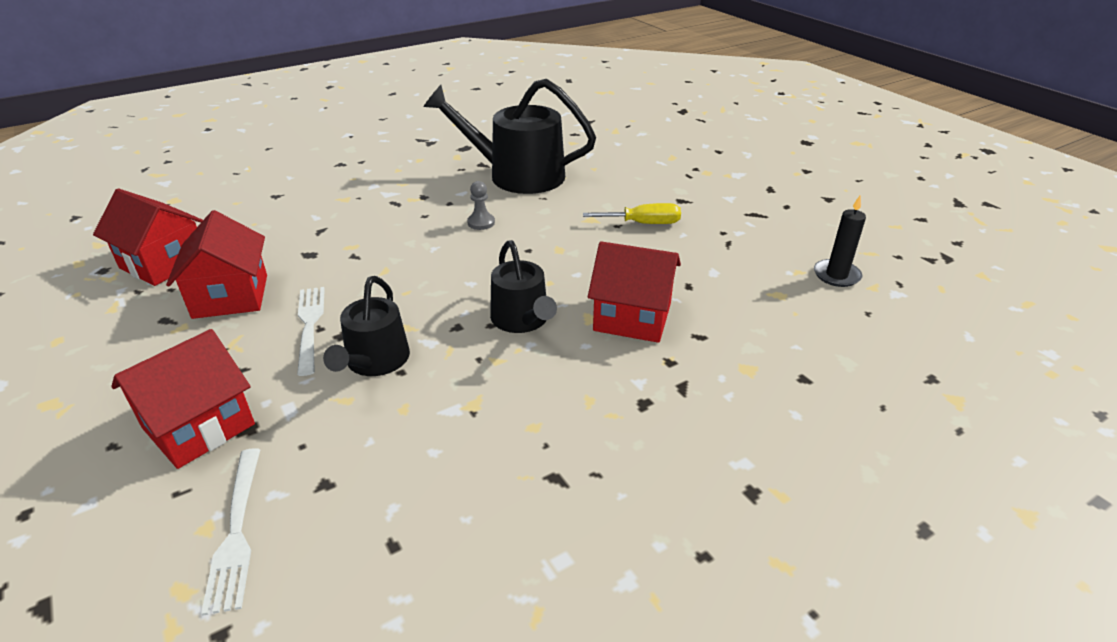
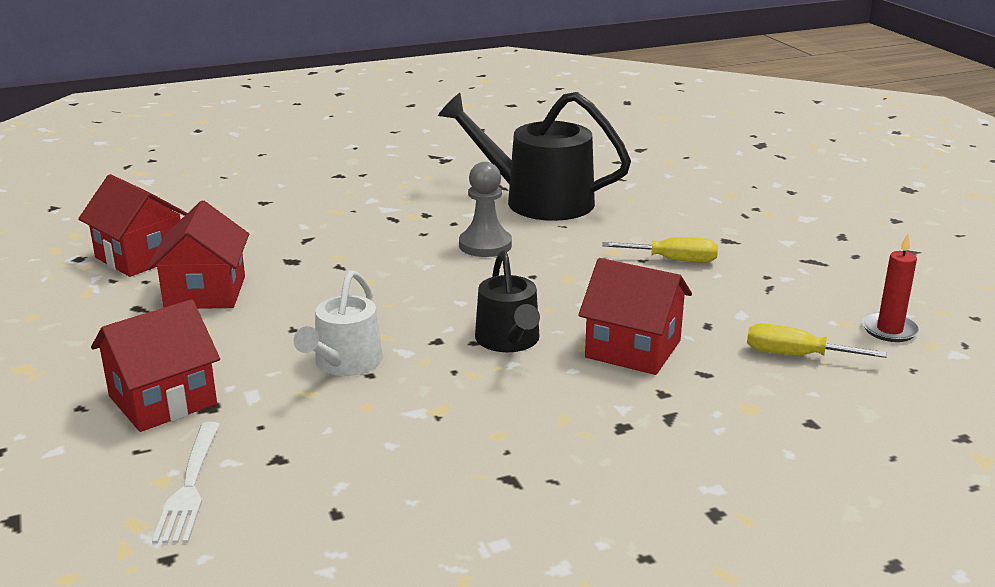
camera: 10 degrees right, 10 degrees down
white fork [297,287,325,376] -> none
black watering can [323,276,410,376] -> white watering can [294,270,383,376]
grey pawn [467,181,495,230] -> grey pawn [459,162,512,257], size x1.69
black candle [814,195,866,287] -> red candle [862,234,920,342]
none -> yellow screwdriver [747,323,887,358]

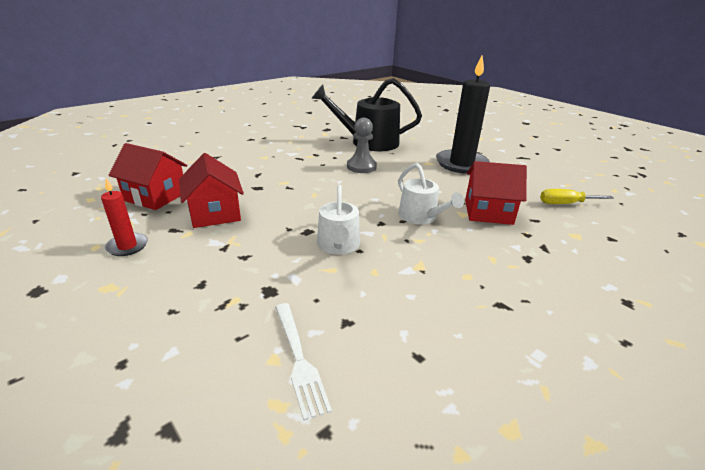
camera: 20 degrees left, 5 degrees up
red house [91,299,220,432] -> none
black watering can [475,250,540,352] -> white watering can [398,163,464,224]
yellow screwdriver [602,237,718,263] -> black candle [436,55,490,174]
red candle [862,234,920,342] -> red candle moved to [101,178,148,256]

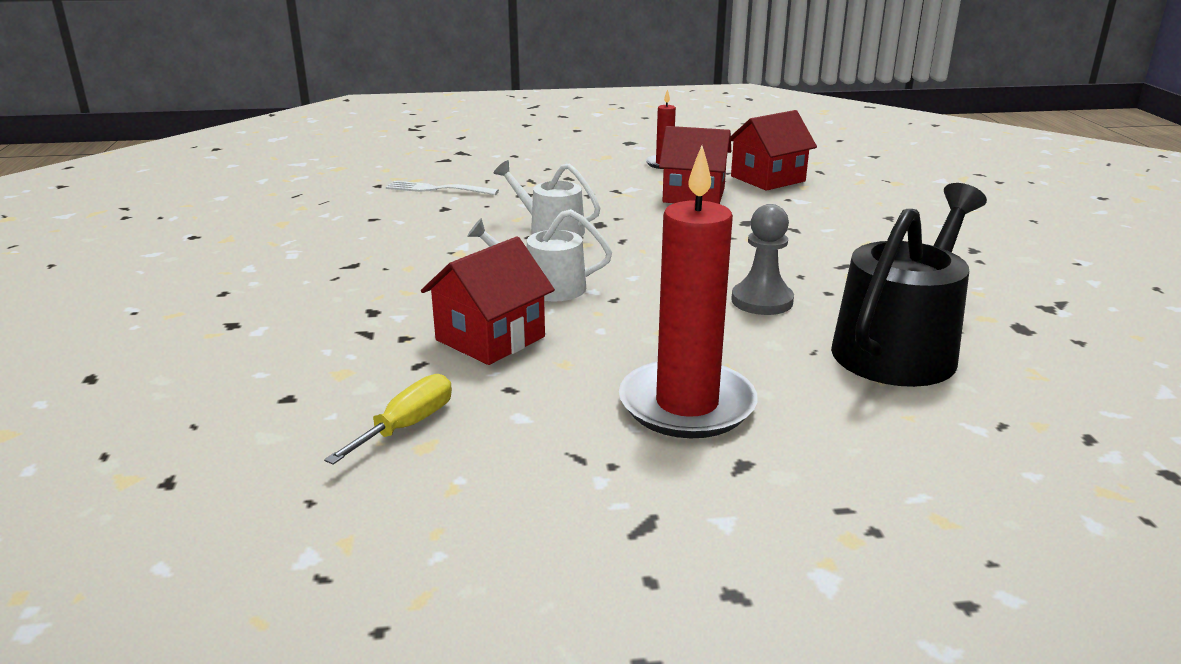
camera: 125 degrees right, 5 degrees down
black candle [436,55,490,174] -> red candle [619,146,758,438]

